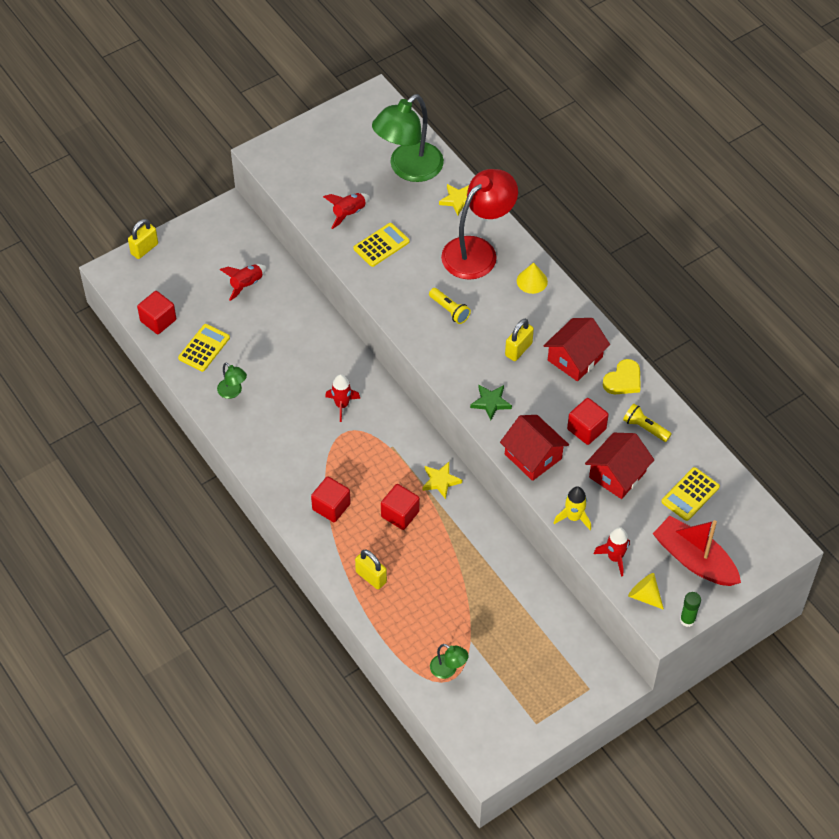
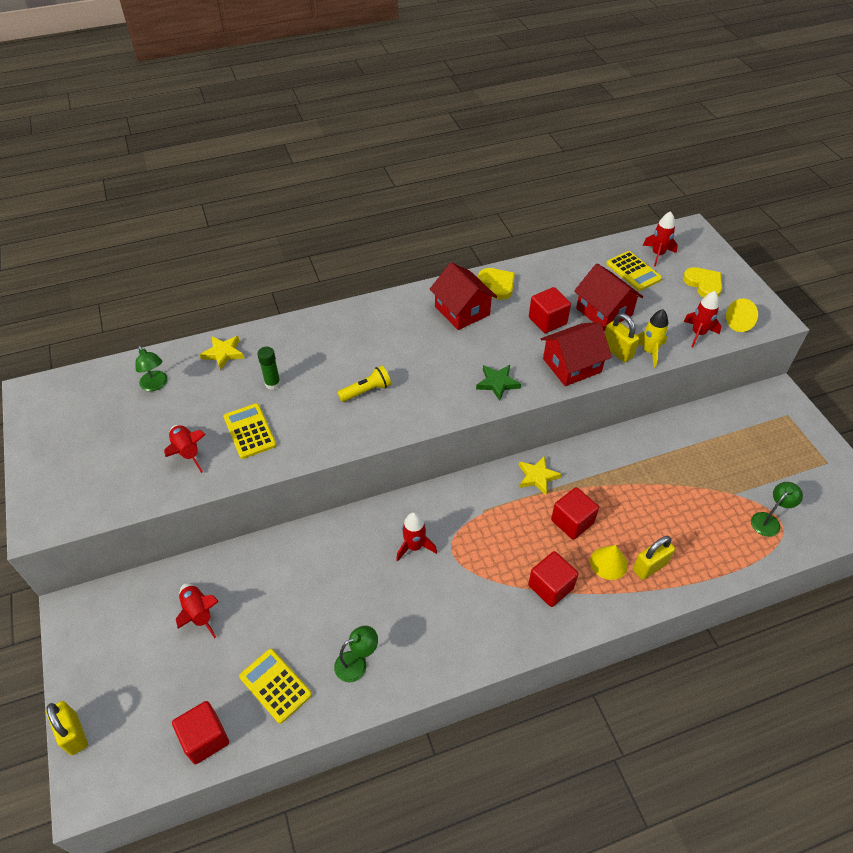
camera: 75 degrees left, 5 degrees down
green lamp [372,94,444,182] -> green lamp [135,345,167,391], size x0.44
red lamp [441,169,518,280] -> none
yellow padlock [505,319,534,361] -> yellow padlock moved to [605,313,639,362]
yellow cone [517,263,548,294] -> yellow cone moved to [590,545,628,580]
yellow flashlight [623,404,672,442] -> none
red boat [652,516,741,586] -> yellow heart [683,267,722,298]
green glue stick [680,592,701,627] -> green glue stick moved to [257,347,281,390]
none -> red rocket [643,211,678,267]

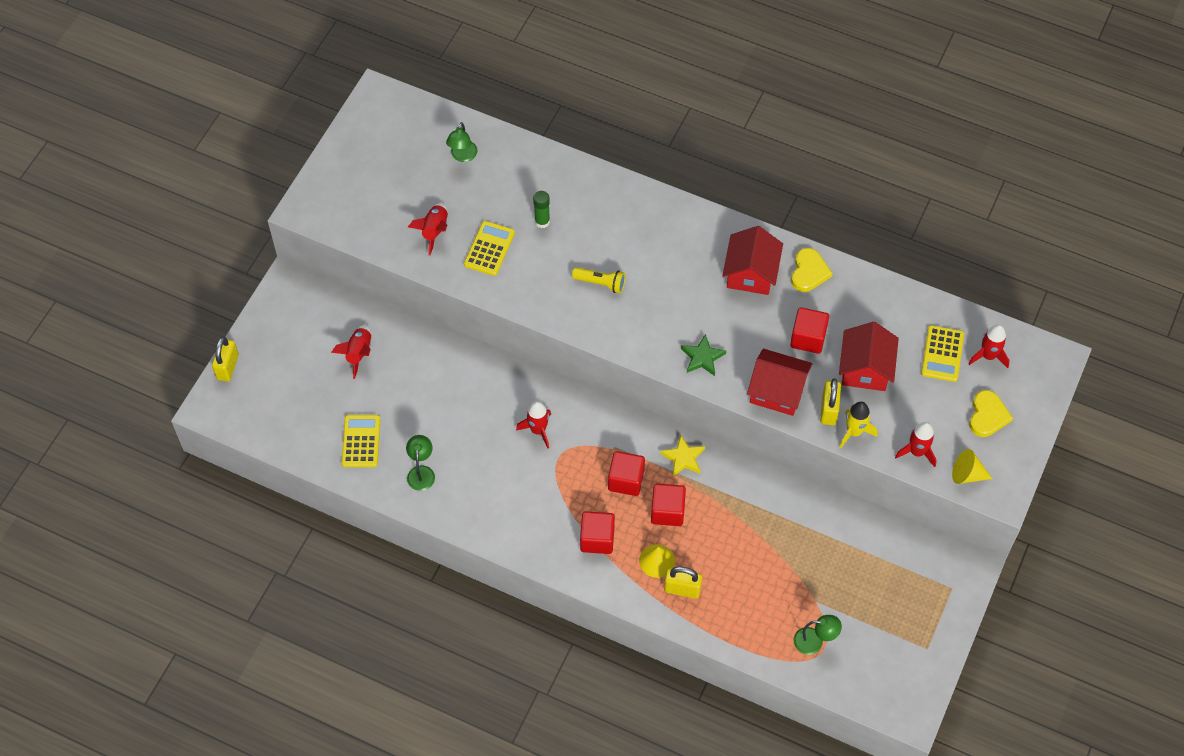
camera: 45 degrees right, 10 degrees up
red cube [172,701,229,764] -> red cube moved to [608,451,645,496]
yellow star [199,336,244,370] -> none
green lamp [334,626,378,682] -> green lamp turned 105 degrees counterclockwise [406,435,435,491]

